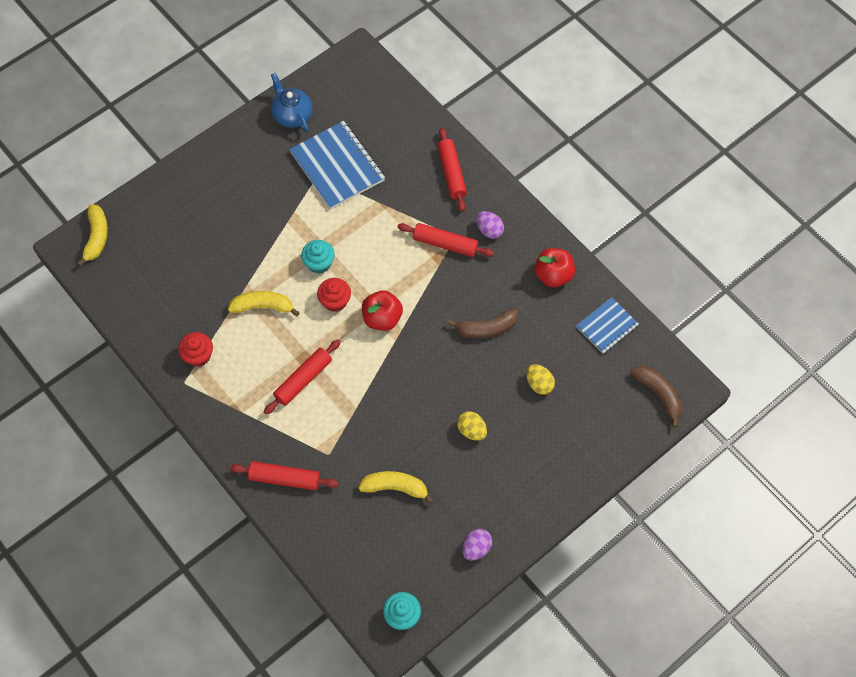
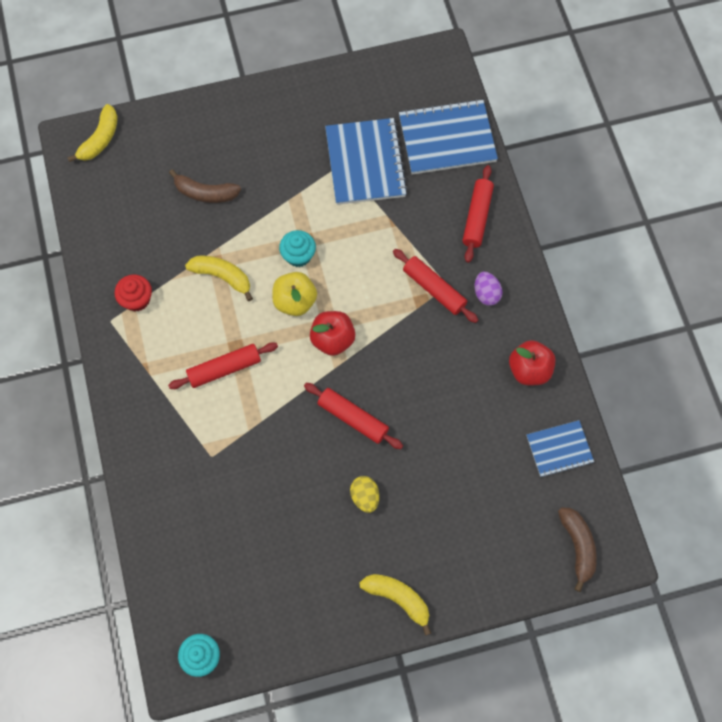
camera: 25 degrees right, 5 degrees up
red rolling pin [230,461,338,490] -> red rolling pin moved to [304,383,403,449]
blue teapot [271,73,312,132] -> none
red cupcake [317,278,351,312] -> yellow apple [272,272,317,316]
yellow banana [358,471,434,504] -> yellow banana moved to [359,574,431,636]
brown banana [448,309,518,338] -> brown banana moved to [169,169,241,203]
purple egg [462,529,492,561] -> none
yellow egg [526,364,555,395] -> none
none -> blue notebook [399,99,498,175]

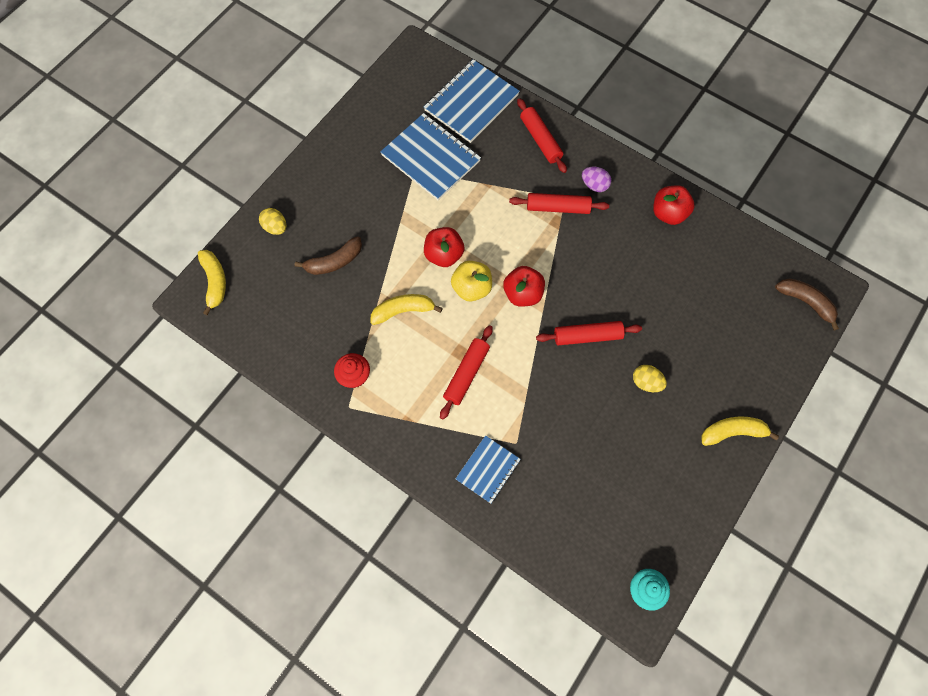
camera: 40 degrees left, 0 degrees up
turquoise cupcake [279,230,316,267] -> red apple [424,227,464,267]
blue notebook [527,420,594,477] -> blue notebook moved to [456,435,521,504]
none -> yellow egg [259,208,286,235]

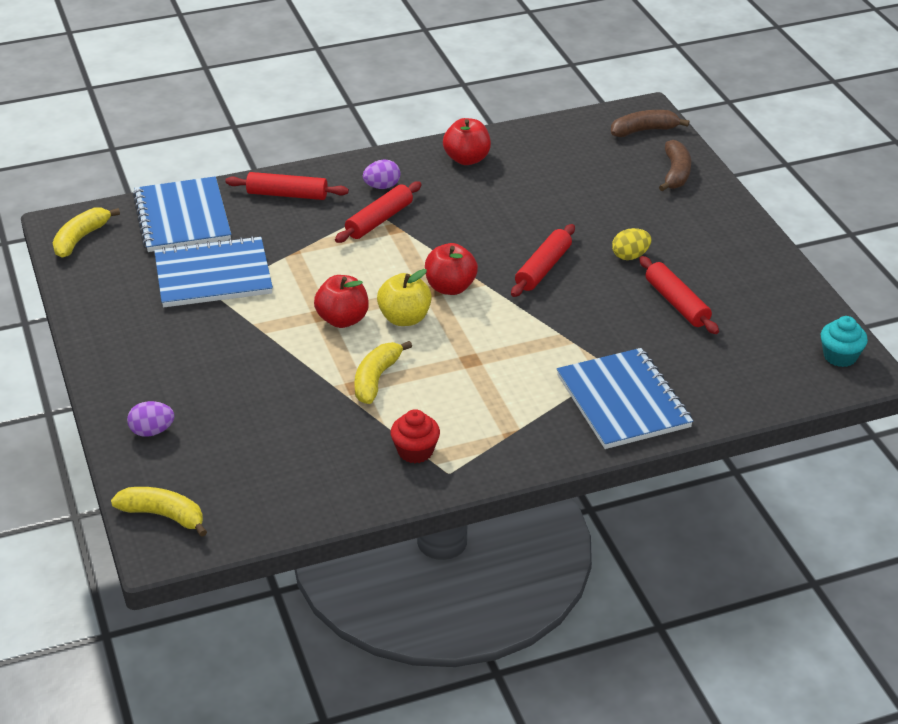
camera: 55 degrees left, 30 degrees down
yellow egg [259,208,286,235] -> purple egg [127,401,174,437]
brown banana [295,236,362,275] -> brown banana moved to [659,140,691,191]
red rolling pin [440,325,493,419] -> red rolling pin moved to [639,256,719,334]
blue notebook [456,435,521,504] -> blue notebook [557,348,693,449], size x1.72
yellow banana [701,416,779,446] -> yellow banana moved to [53,208,120,258]

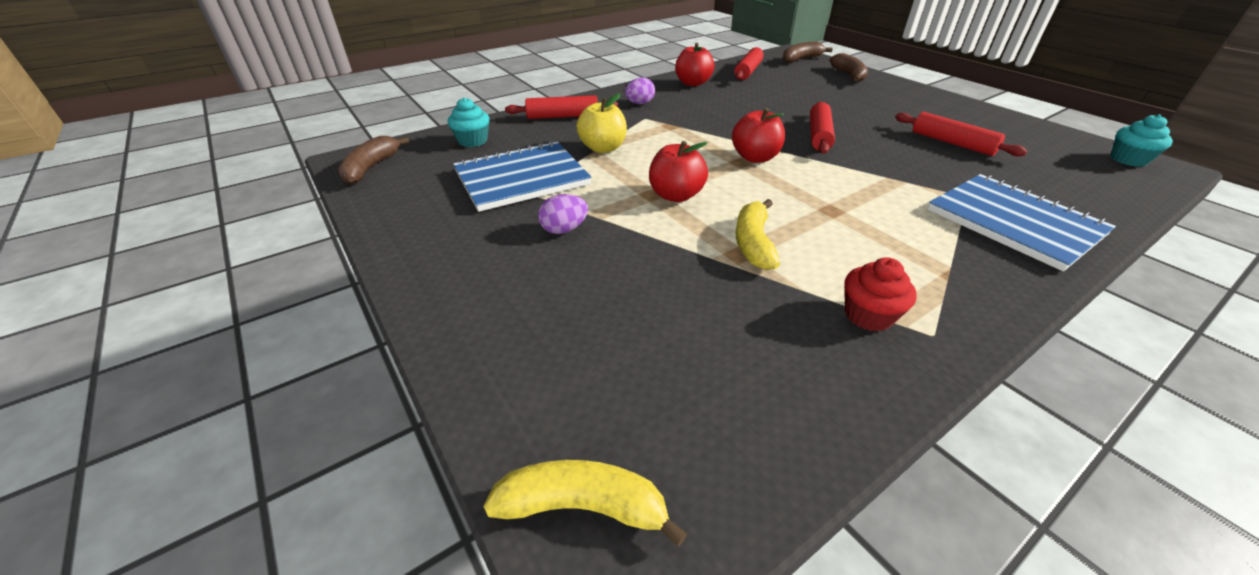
camera: 15 degrees left, 0 degrees up
yellow banana [53,208,120,258] -> brown banana [338,136,409,184]
purple egg [127,401,174,437] -> purple egg moved to [538,194,588,234]
blue notebook [133,176,231,252] -> turquoise cupcake [448,98,489,147]
red rolling pin [335,181,422,243] -> red rolling pin moved to [734,47,764,80]
yellow apple [377,269,432,326] -> yellow apple moved to [576,93,627,153]
yellow egg [612,228,651,260] -> none

